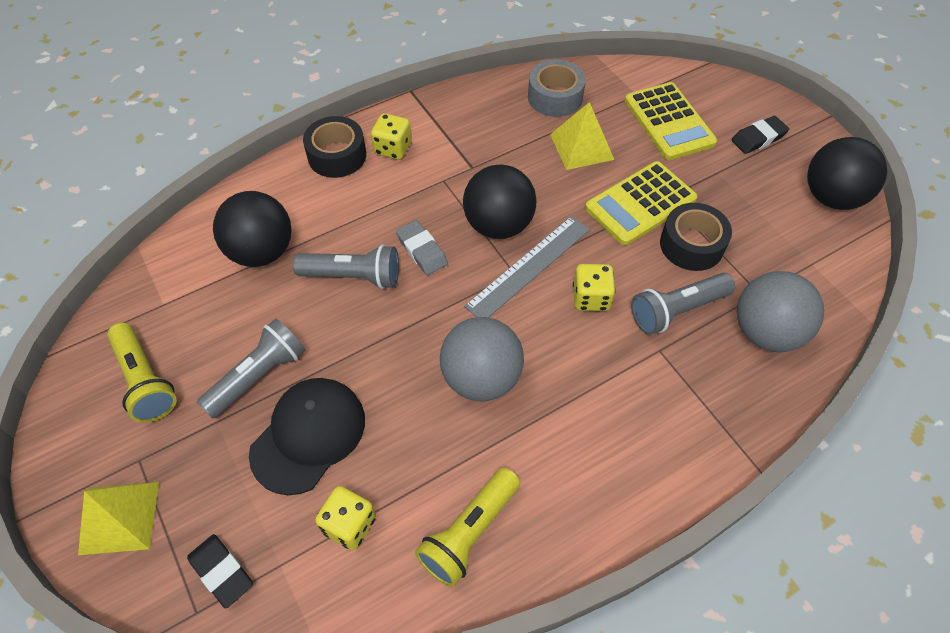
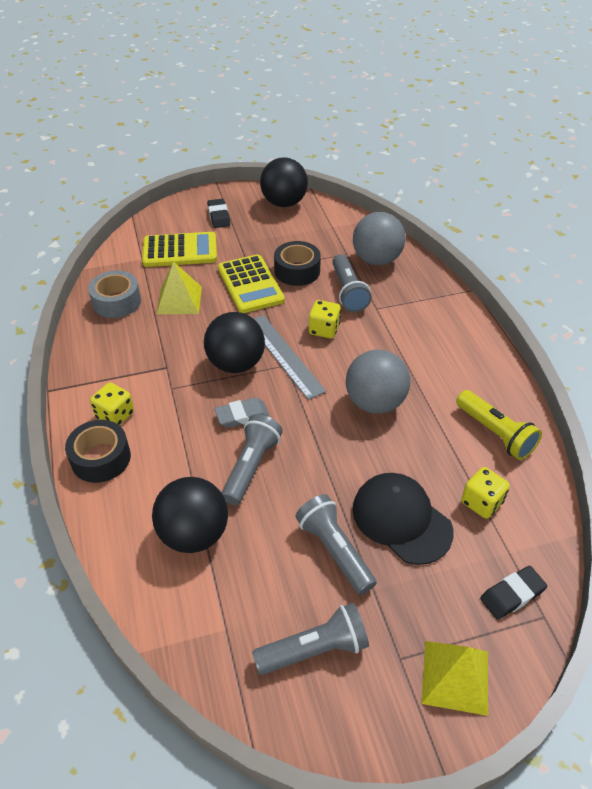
camera: 75 degrees left, 10 degrees down
yellow flashlight [107,323,177,423] -> grey flashlight [252,603,369,675]

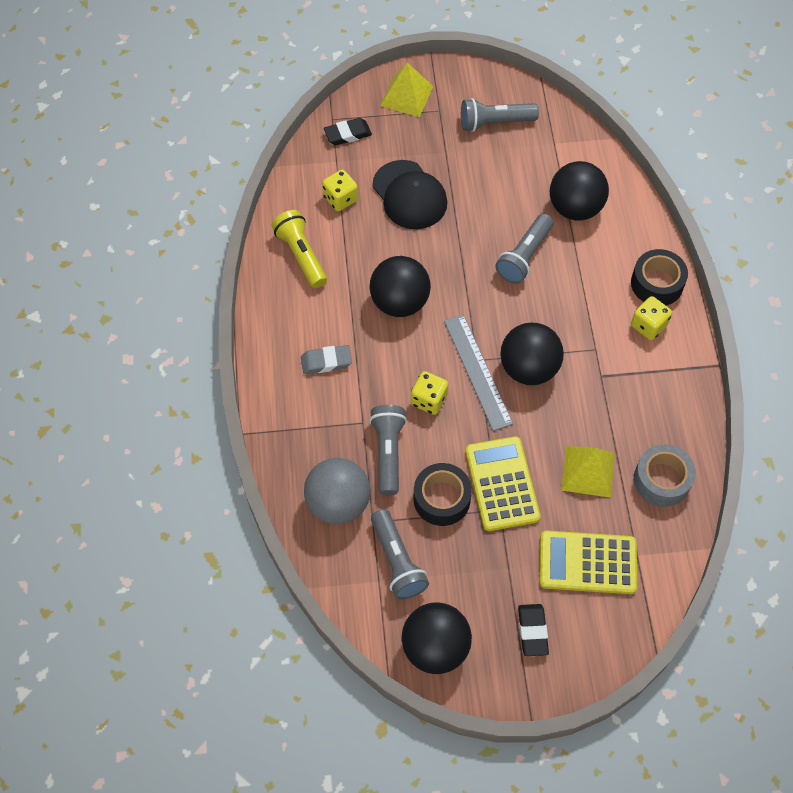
camera: 170 degrees left, 15 degrees up
grey eraser [214,398,269,428] -> grey eraser moved to [301,345,352,374]
grey flashlight [296,494,377,595] -> grey flashlight moved to [371,509,429,600]
grey ball [346,350,410,414] -> black ball [370,256,431,317]

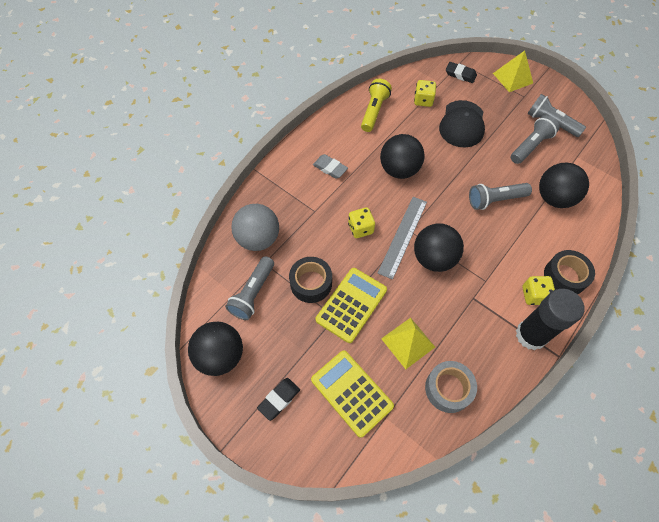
camera: 45 degrees right, 0 degrees up
grey flashlight [369,405,407,495] -> grey flashlight moved to [511,115,559,164]
none -> black glue stick [516,289,584,350]

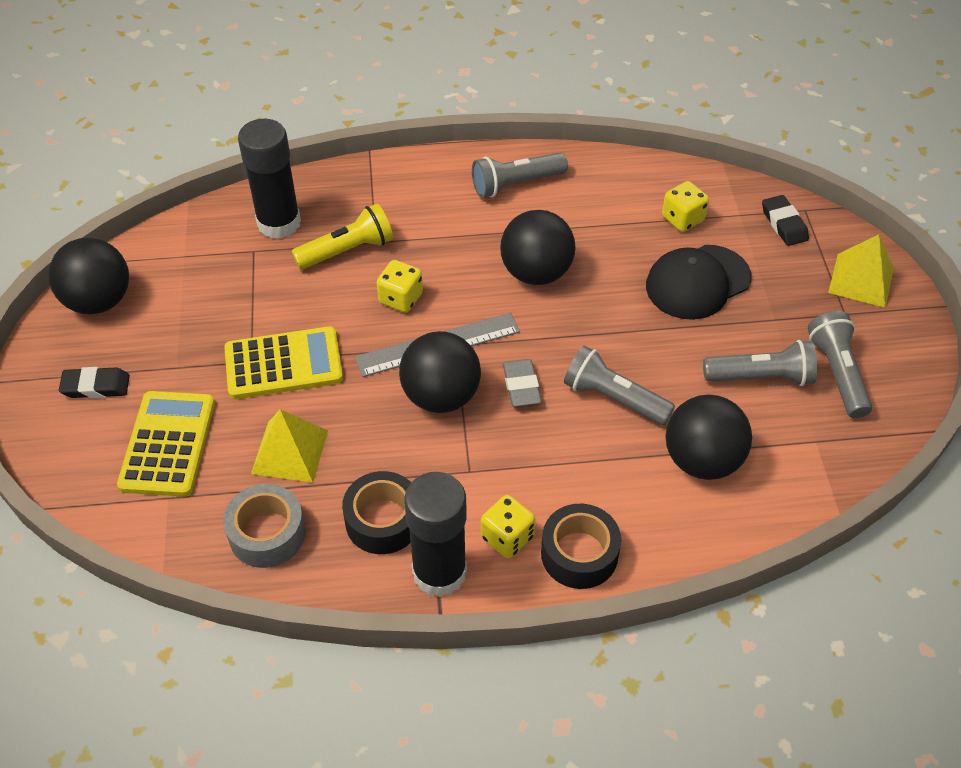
camera: 45 degrees right, 10 degrees down
grey flashlight [225,256,274,320] -> grey flashlight moved to [472,153,568,198]
grey ball [231,204,279,251] -> black glue stick [238,119,301,239]
black tape [289,257,332,303] -> black tape moved to [342,471,411,554]
grey eraser [313,154,348,179] -> grey eraser moved to [503,359,542,407]
yellow flashlight [361,79,392,132] -> yellow flashlight moved to [291,203,393,270]

